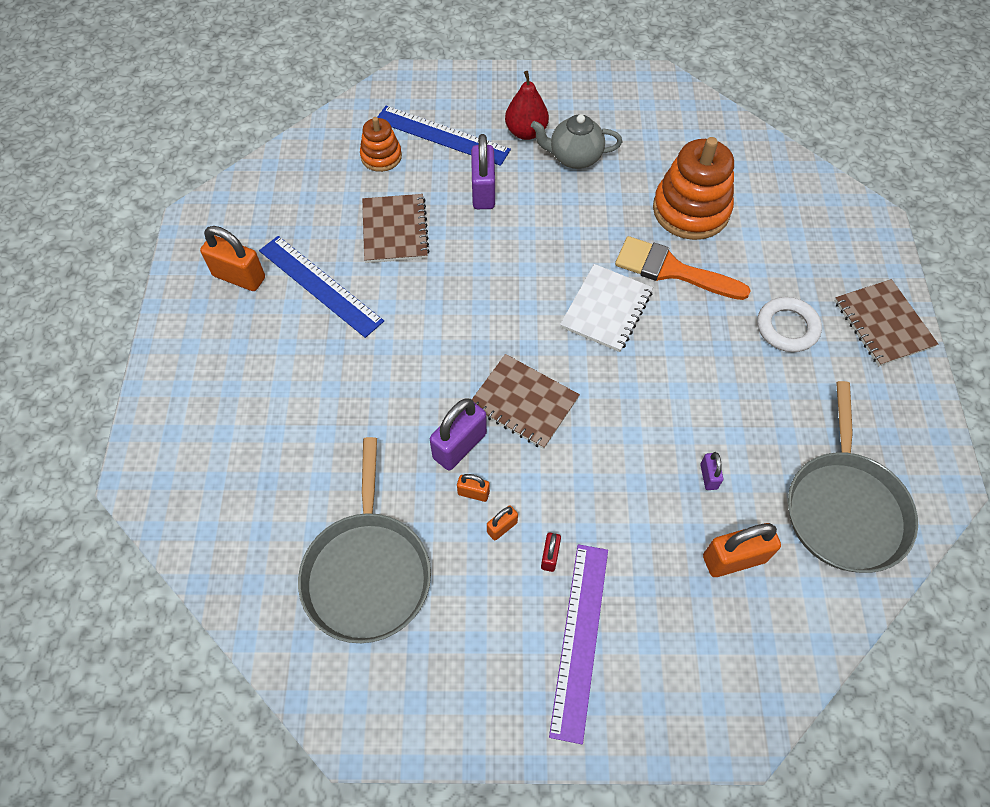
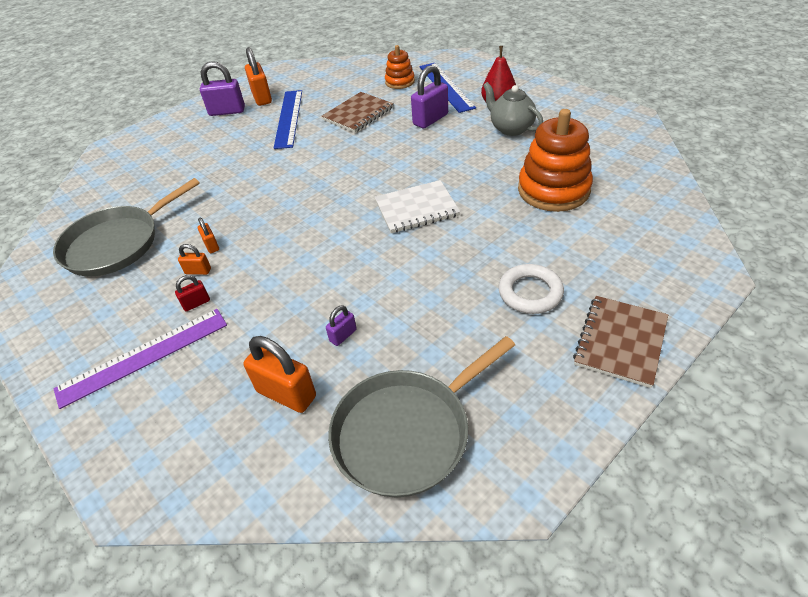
camera: 50 degrees right, 15 degrees down
purple padlock [430,399,487,470] -> purple padlock moved to [200,61,245,116]
brown notebook [472,354,580,449] -> none
orange brush [615,236,751,300] -> none

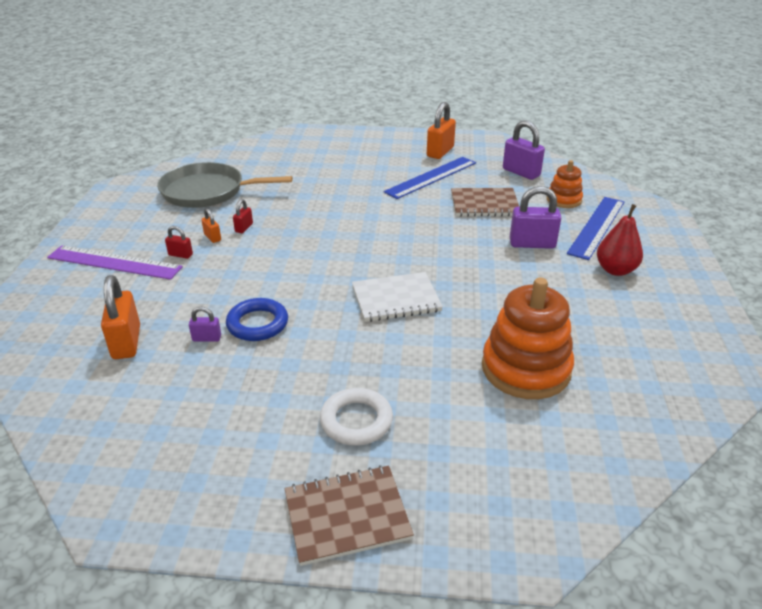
camera: 45 degrees right, 10 degrees down
orange padlock [198,218,219,253] -> red padlock [233,199,253,233]
purple padlock [200,61,245,116] -> purple padlock moved to [503,120,545,180]
grey pan [328,336,515,497] -> none
white notebook [375,180,460,233] -> white notebook turned 45 degrees counterclockwise [352,272,443,322]
grey teapot [483,82,543,136] -> none
none -> blue ring [226,298,288,341]

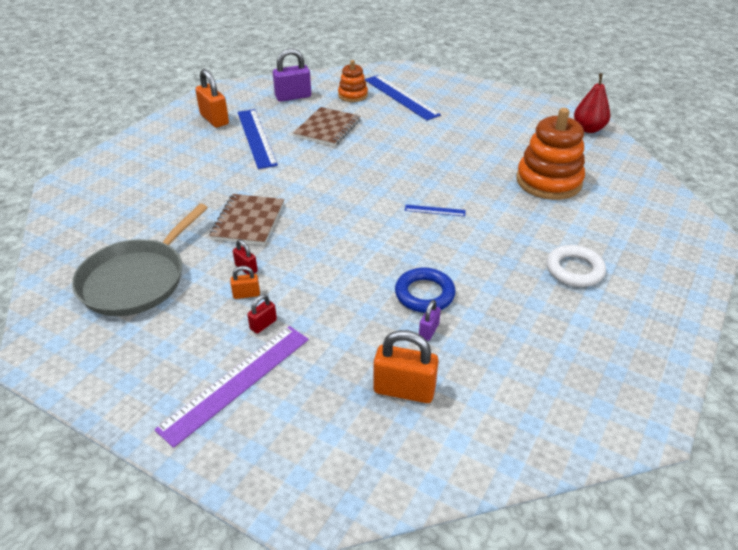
camera: 65 degrees left, 5 degrees up
brown notebook [285,465,414,566] -> brown notebook moved to [209,194,284,245]
white notebook [352,272,443,322] -> blue ruler [405,205,466,216]
purple padlock [510,186,561,249] -> none
red pear [597,204,643,276] -> red pear moved to [574,73,610,133]

